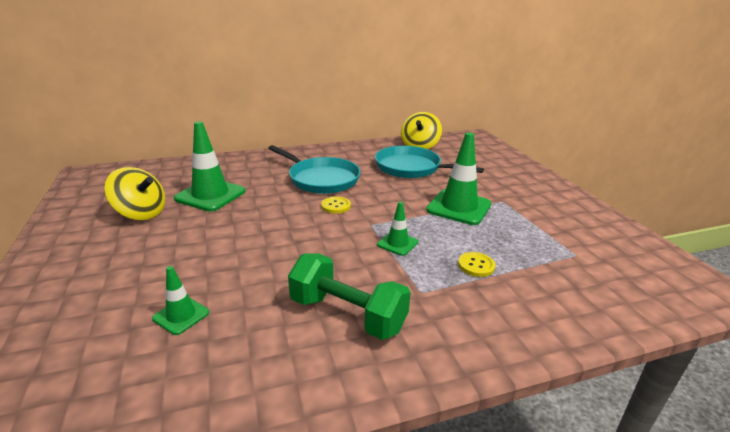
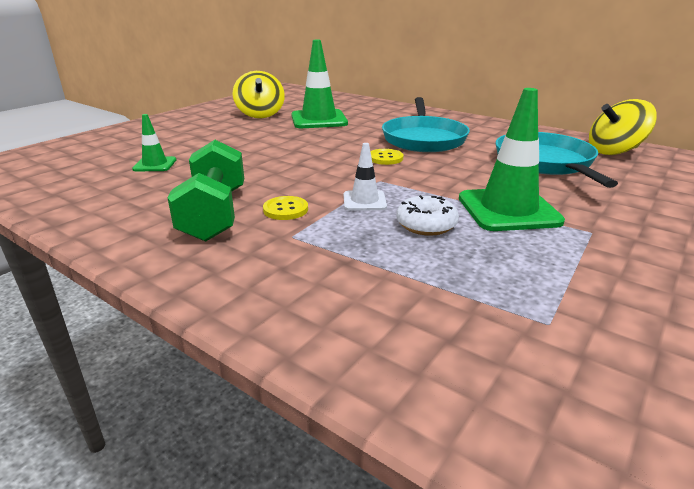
camera: 55 degrees right, 0 degrees up
green traffic cone [377,202,418,256] -> white traffic cone [344,143,387,211]
yellow button [458,252,496,277] -> yellow button moved to [263,196,308,220]
none -> white donut [396,195,459,236]

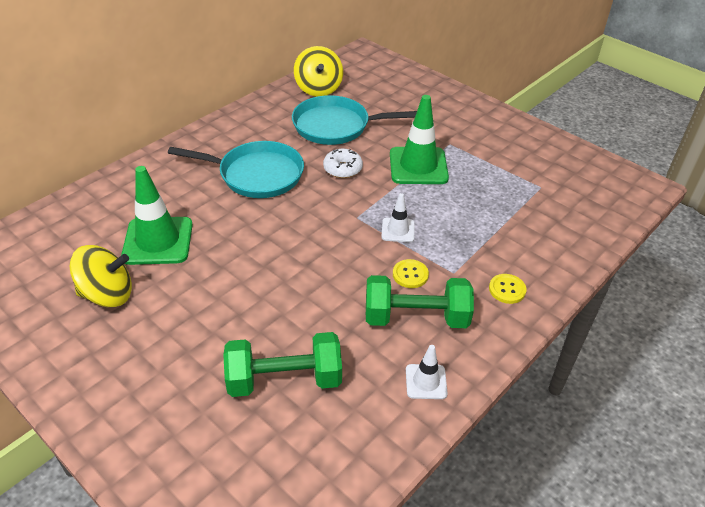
camera: 85 degrees left, 15 degrees up
green traffic cone [132,114,177,171] -> green dumbbell [223,332,342,397]
yellow button [370,149,403,165] -> yellow button moved to [489,274,526,304]
white donut [396,195,459,236] -> white donut moved to [323,149,363,178]
none -> white traffic cone [406,345,448,399]

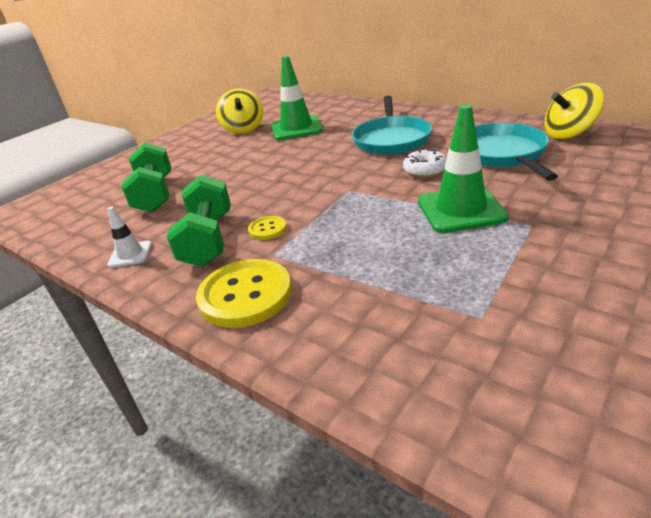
camera: 90 degrees right, 10 degrees down
white traffic cone [381,193,415,243] -> none
yellow button [489,274,526,304] -> yellow button [196,259,292,328], size x2.02

